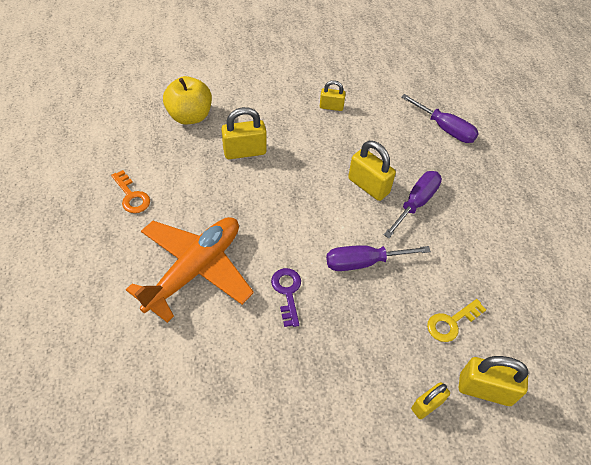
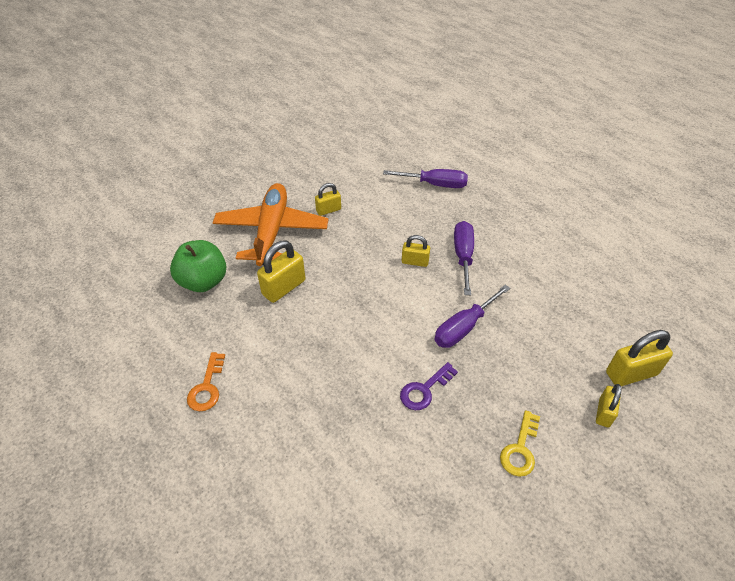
camera: 30 degrees left, 5 degrees down
orange key [111,170,150,213] -> orange key turned 75 degrees clockwise [187,352,225,411]
orange plane [126,217,254,323] -> orange plane moved to [213,183,328,266]
yellow apple [163,76,212,124] -> green apple [170,240,226,292]
purple key [271,268,301,327] -> purple key turned 90 degrees counterclockwise [400,362,458,410]
yellow padlock [348,141,396,201] -> yellow padlock [402,235,430,267], size x0.62
yellow key [427,299,486,342] -> yellow key moved to [500,410,540,477]

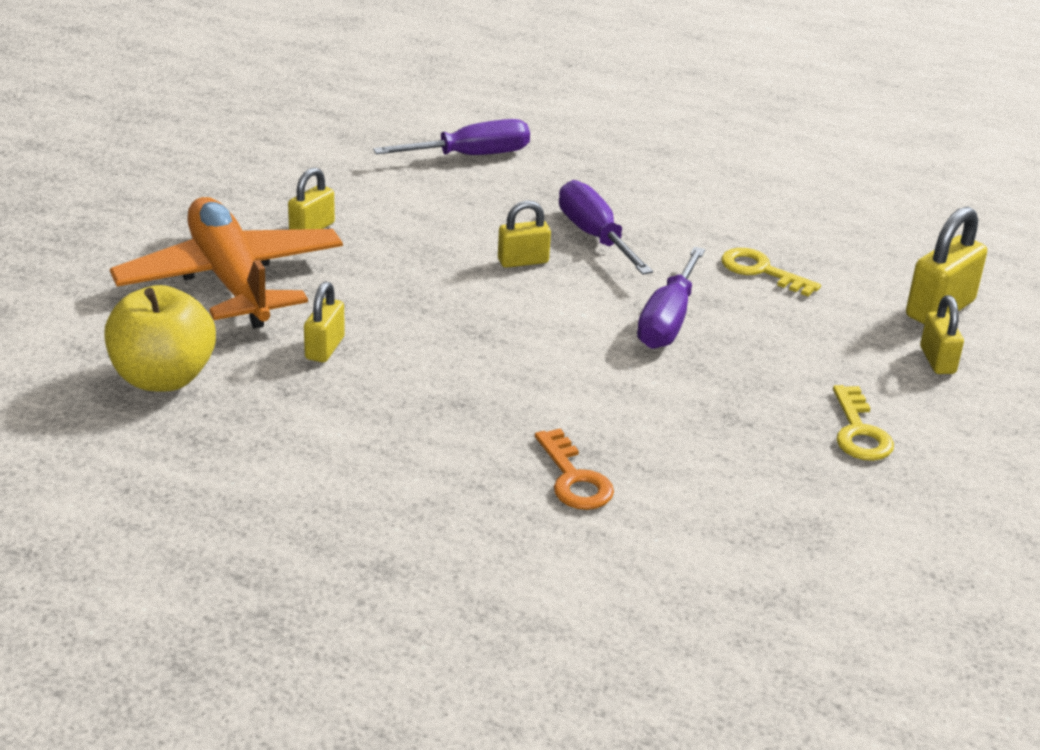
camera: 30 degrees left, 15 degrees down
green apple [170,240,226,292] -> yellow apple [104,285,216,391]
orange key [187,352,225,411] -> orange key moved to [535,428,614,510]
yellow padlock [257,241,305,303] -> yellow padlock [304,281,345,362], size x0.62
purple key [400,362,458,410] -> none
none -> yellow key [721,248,821,296]

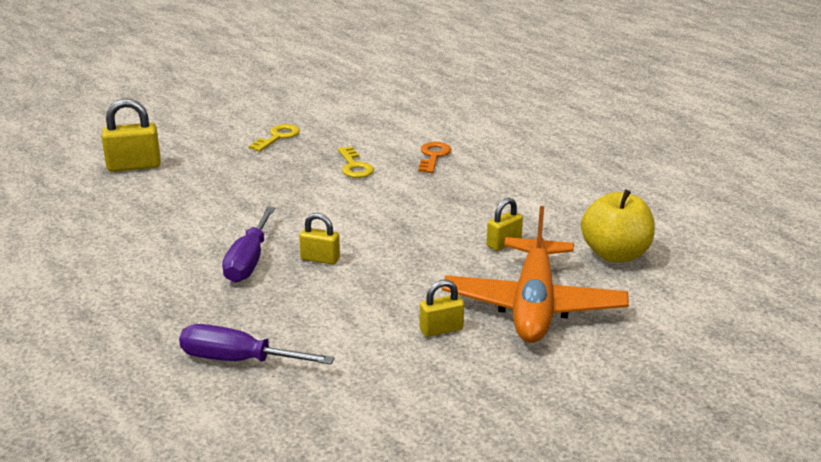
camera: 145 degrees left, 5 degrees down
purple screwdriver [637,247,705,349] -> none
yellow key [721,248,821,296] -> yellow key moved to [338,146,374,178]
yellow padlock [920,295,964,374] -> none

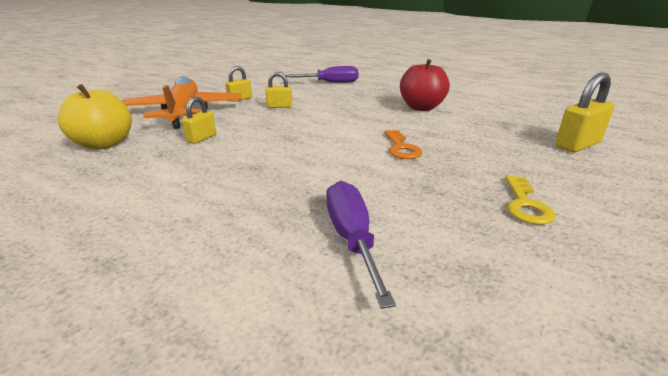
camera: 160 degrees right, 0 degrees up
purple screwdriver [222,207,275,283] -> purple screwdriver moved to [326,181,396,309]
yellow padlock [299,213,340,265] -> yellow padlock moved to [265,72,292,108]
yellow key [338,146,374,178] -> none
orange key [418,142,451,173] -> orange key moved to [385,130,422,159]
none -> red apple [400,59,450,111]

